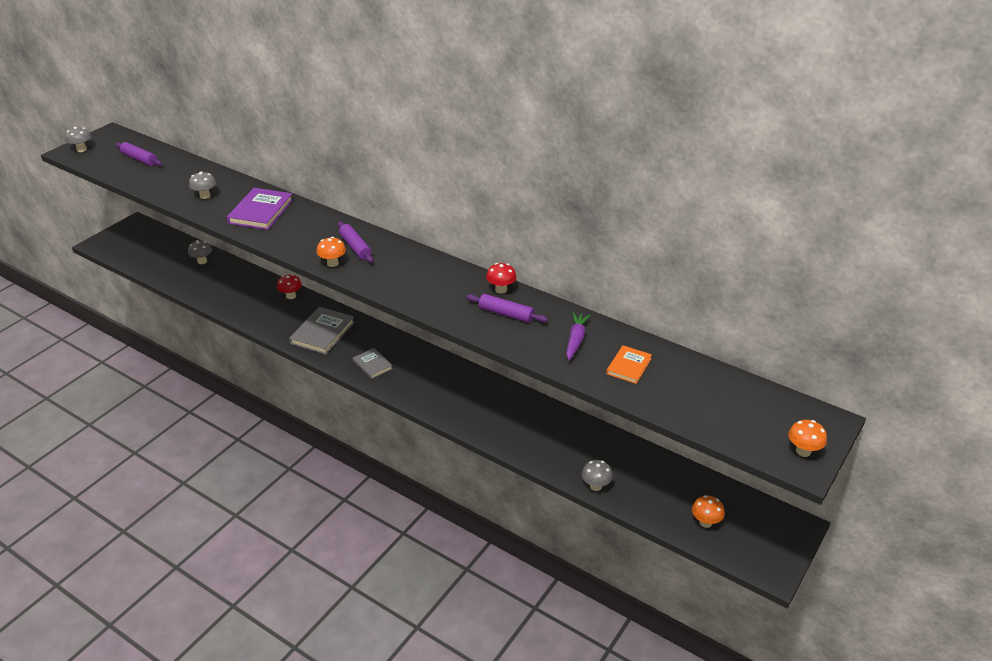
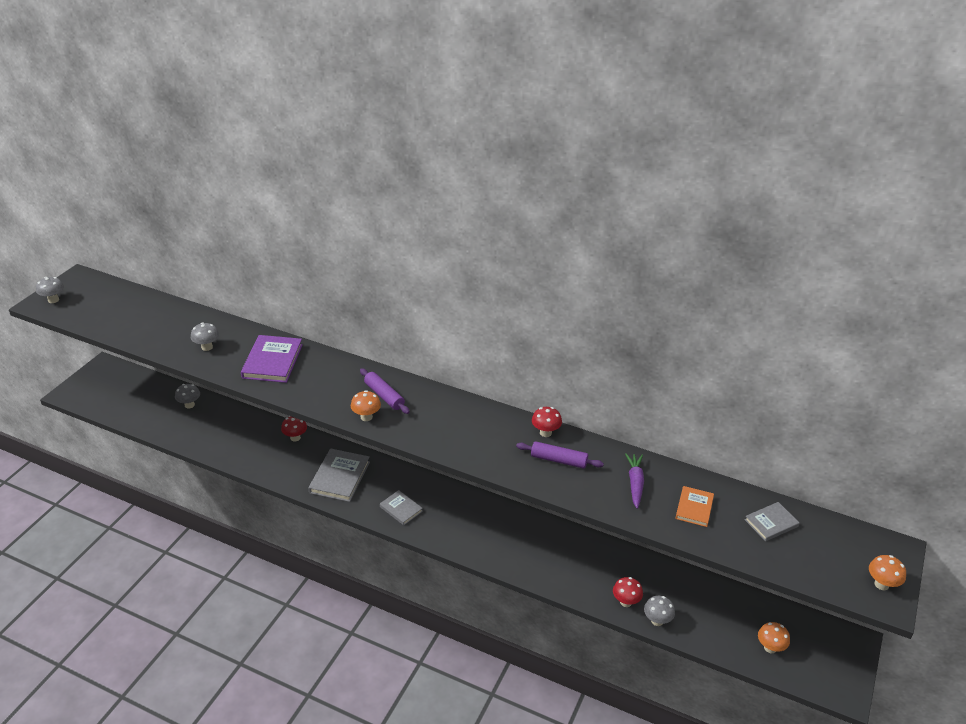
camera: 10 degrees left, 0 degrees up
purple rolling pin [115,142,162,166] -> none
none -> red mushroom [613,577,643,607]
none -> grey book [745,502,800,541]

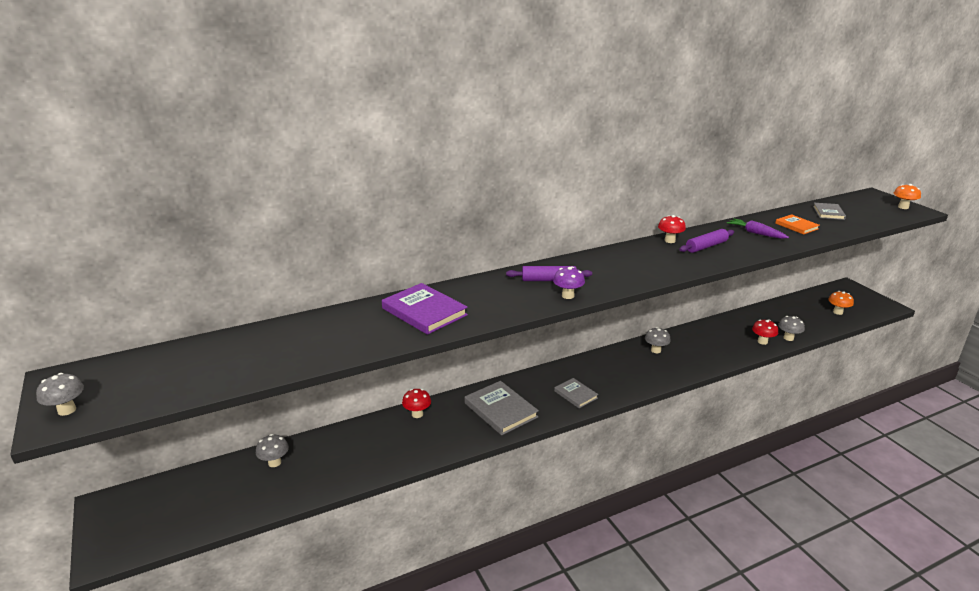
camera: 50 degrees left, 10 degrees down
grey mushroom [191,322,219,351] -> grey mushroom moved to [645,327,671,353]
orange mushroom [351,390,381,421] -> purple mushroom [553,266,585,299]
grey book [380,490,423,525] -> grey book turned 60 degrees clockwise [554,378,598,408]

